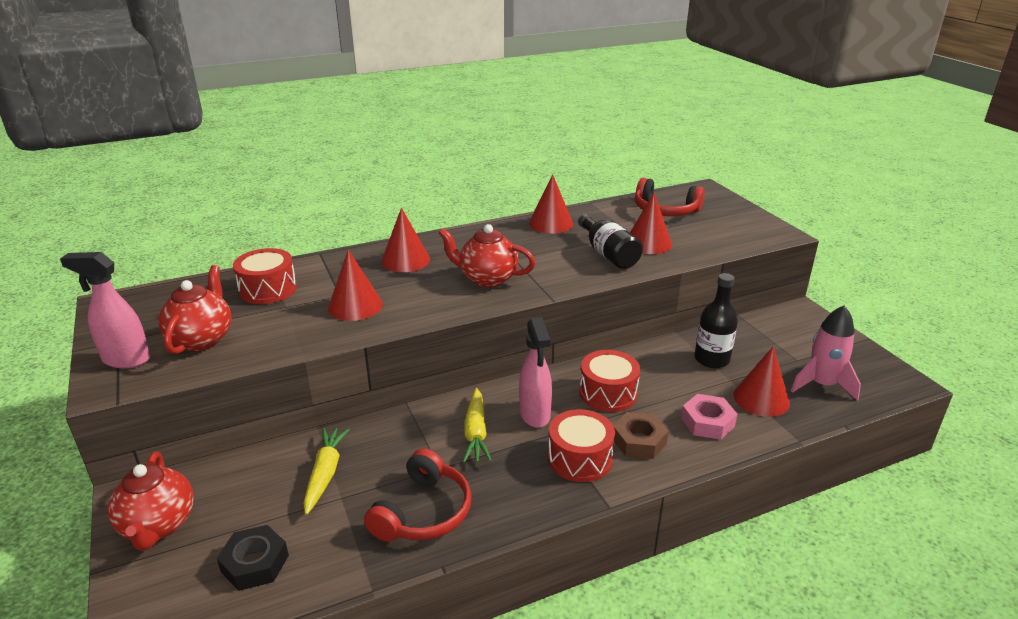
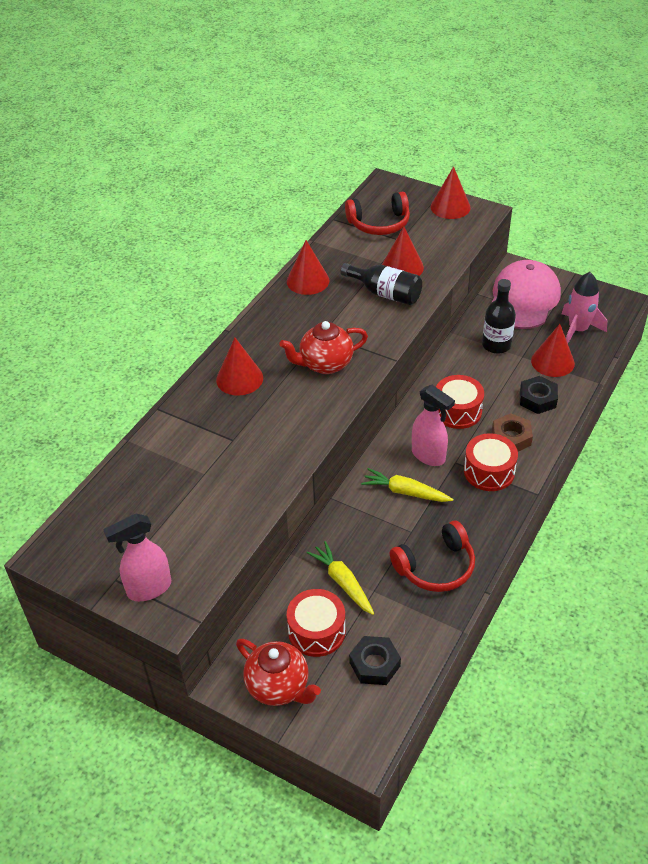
camera: 35 degrees left, 15 degrees up
red teapot [158,265,232,354] -> none
red drum [233,248,297,304] -> red drum moved to [287,589,346,657]
red cone [328,250,383,321] -> red cone moved to [431,166,471,219]
red headphones [364,448,472,542] -> red headphones turned 75 degrees clockwise [390,521,475,592]
yellow carrot [463,388,492,463] -> yellow carrot turned 150 degrees clockwise [361,468,453,502]
pink nut [681,394,737,440] -> black nut [520,376,558,414]
none -> pink cap [491,260,561,329]

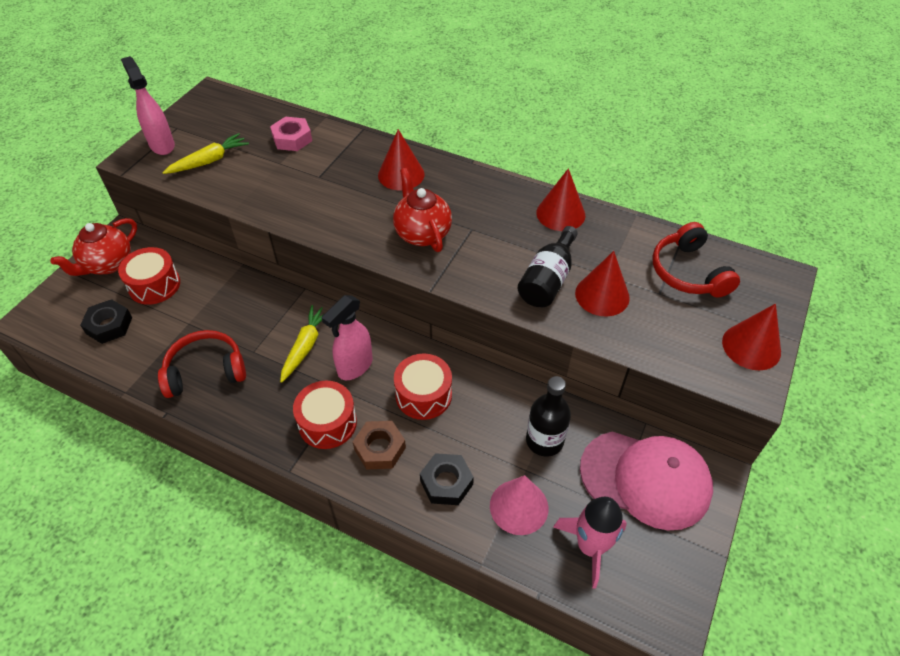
camera: 85 degrees right, 5 degrees up
yellow carrot [306,541,374,615] -> yellow carrot moved to [162,133,249,174]
red headphones [390,521,475,592] -> red headphones turned 105 degrees clockwise [158,330,246,398]
red cone [531,324,575,377] -> pink cone [490,475,548,535]
none -> pink nut [270,117,312,151]

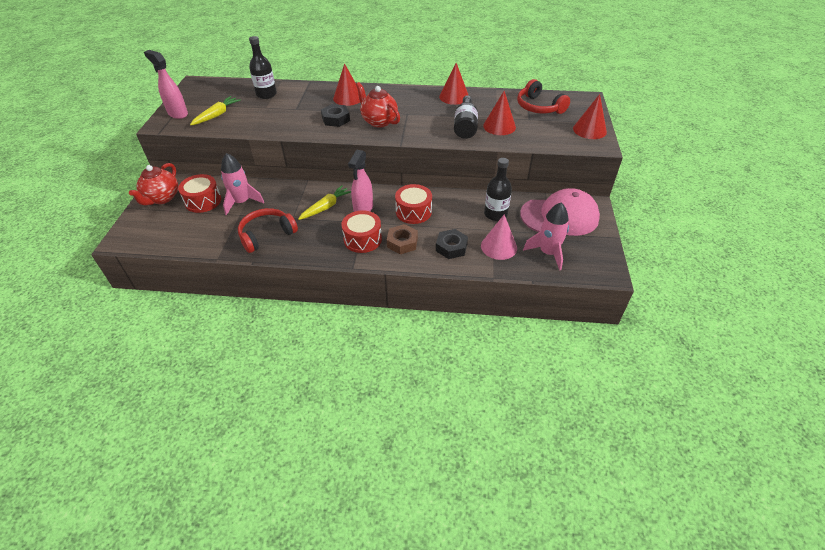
camera: 20 degrees left, 5 degrees down
black nut [80,299,132,344] -> black nut moved to [321,104,350,127]
pink nut [270,117,312,151] -> black bottle [249,36,277,99]
yellow carrot [280,305,324,383] -> yellow carrot turned 45 degrees clockwise [298,186,351,220]
none -> pink rocket [221,153,264,215]

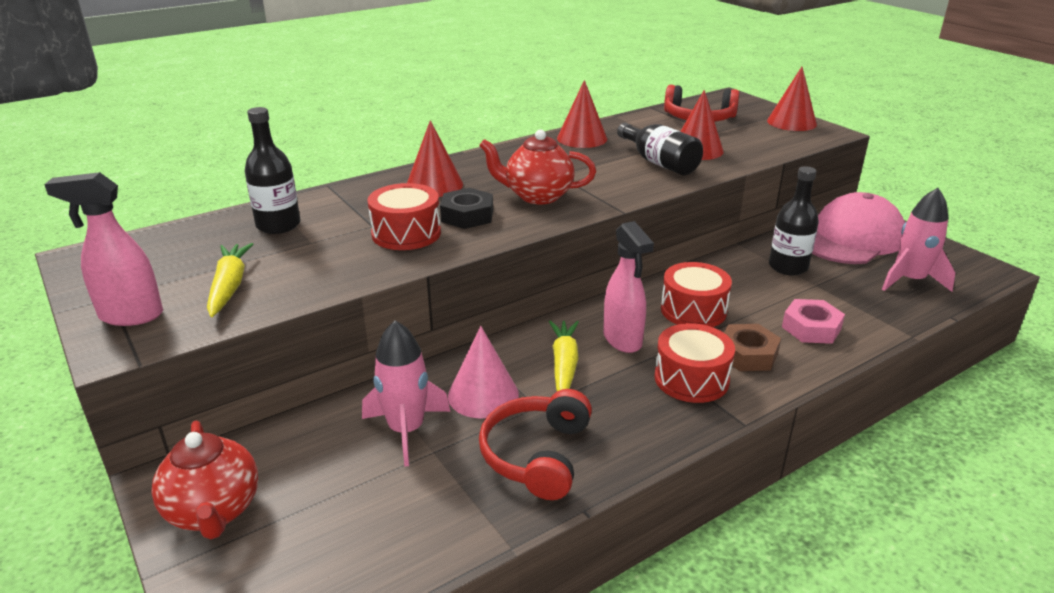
camera: 40 degrees left, 15 degrees down
red drum [178,174,221,213] -> red drum moved to [367,183,441,250]
black nut [436,229,468,259] -> pink nut [782,299,845,344]
pink cone [481,214,517,260] -> pink cone moved to [448,326,519,419]

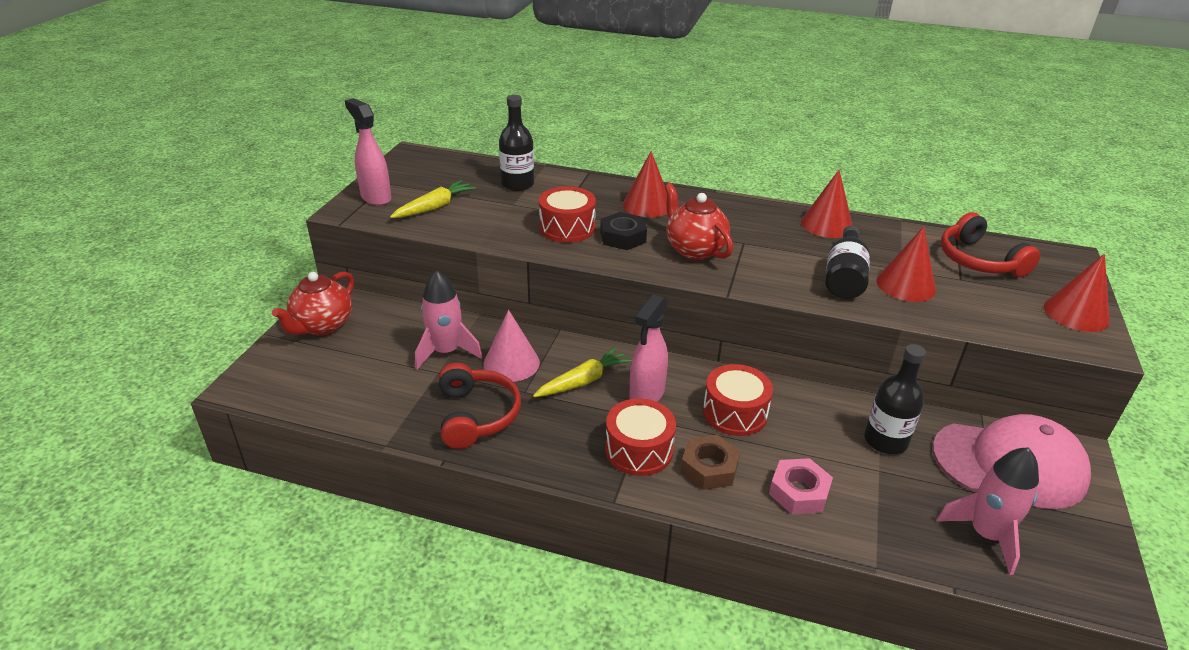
camera: 50 degrees right, 5 degrees up
red headphones [479,389,592,500] -> red headphones turned 105 degrees clockwise [439,363,521,449]

